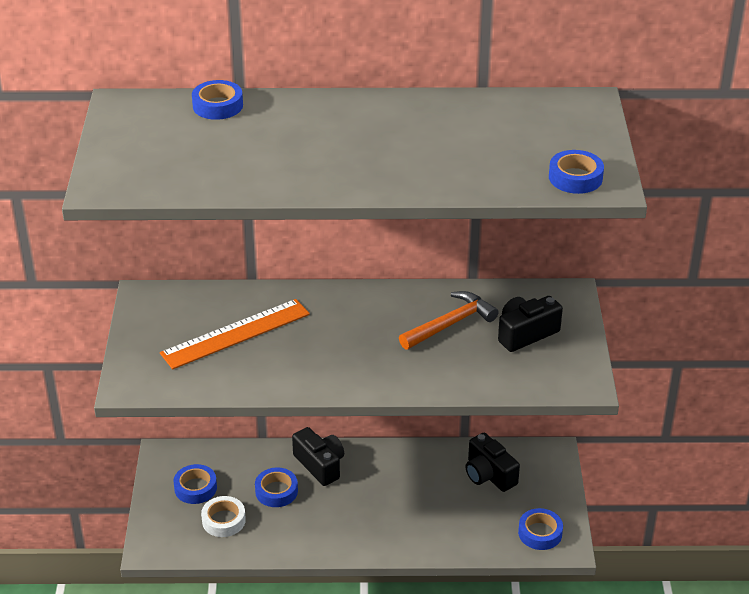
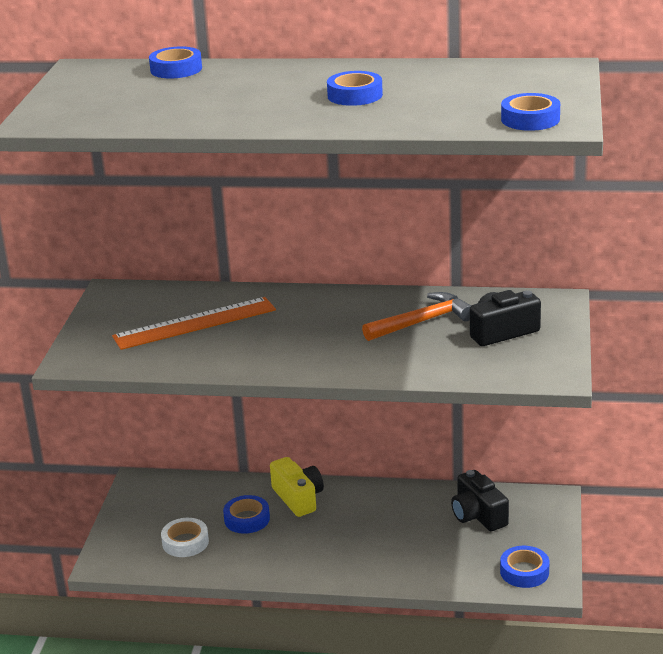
camera: 10 degrees right, 10 degrees down
blue tape [173,464,217,504] -> blue tape moved to [327,71,383,106]
black camera [292,427,344,486] -> yellow camera [270,457,324,517]

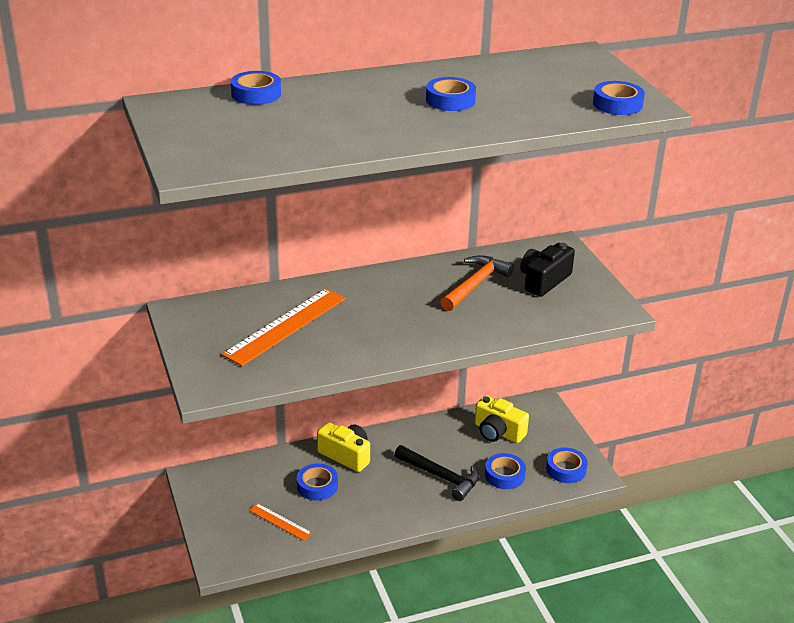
camera: 30 degrees left, 5 degrees up
white tape [161,518,209,557] -> orange ruler [249,503,312,541]
black camera [451,470,509,531] -> yellow camera [475,395,529,443]
none -> black hammer [394,445,479,501]
none -> blue tape [485,453,526,489]

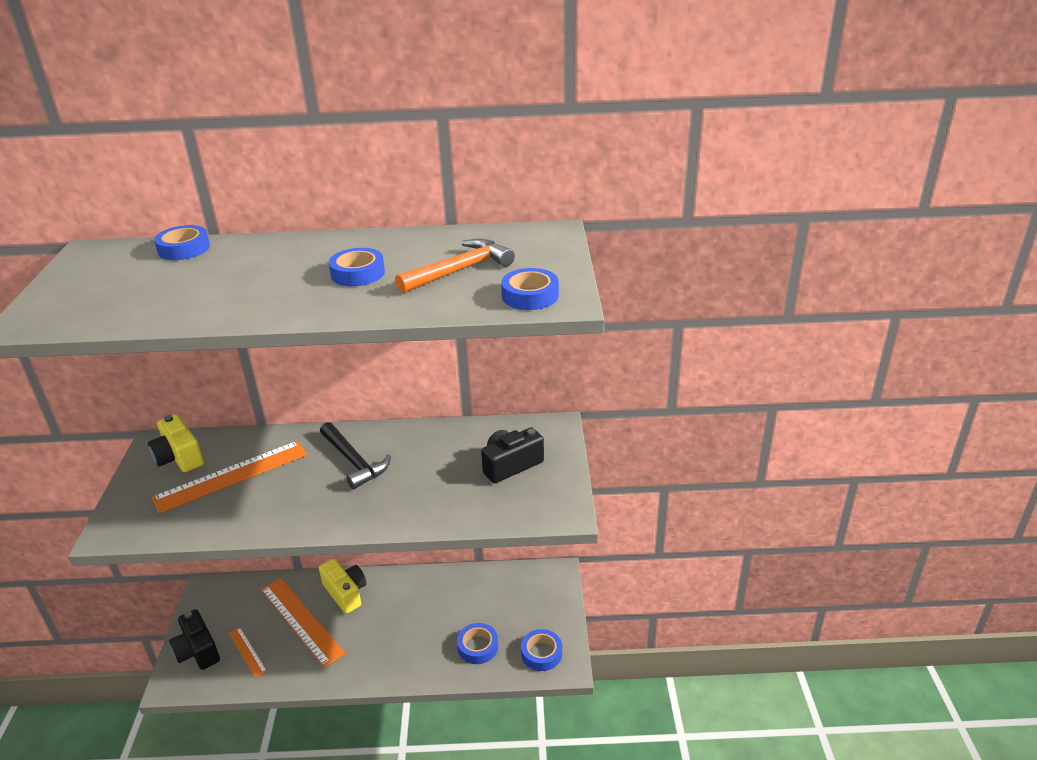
camera: 20 degrees right, 0 degrees up
blue tape [297,463,338,501] -> orange ruler [261,578,346,668]
black hammer [394,445,479,501] -> black hammer moved to [320,422,391,489]
orange hammer [440,255,514,311] -> orange hammer moved to [395,239,515,293]
yellow camera [475,395,529,443] -> yellow camera moved to [148,414,204,472]
none -> black camera [169,609,220,670]

